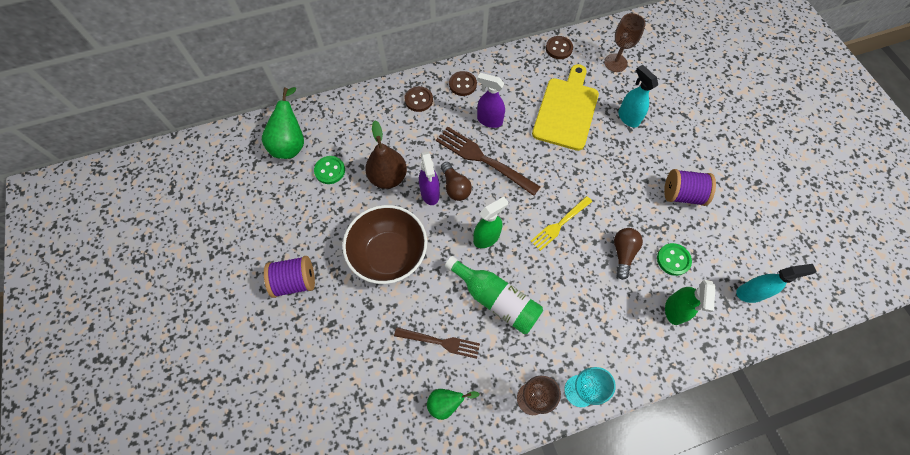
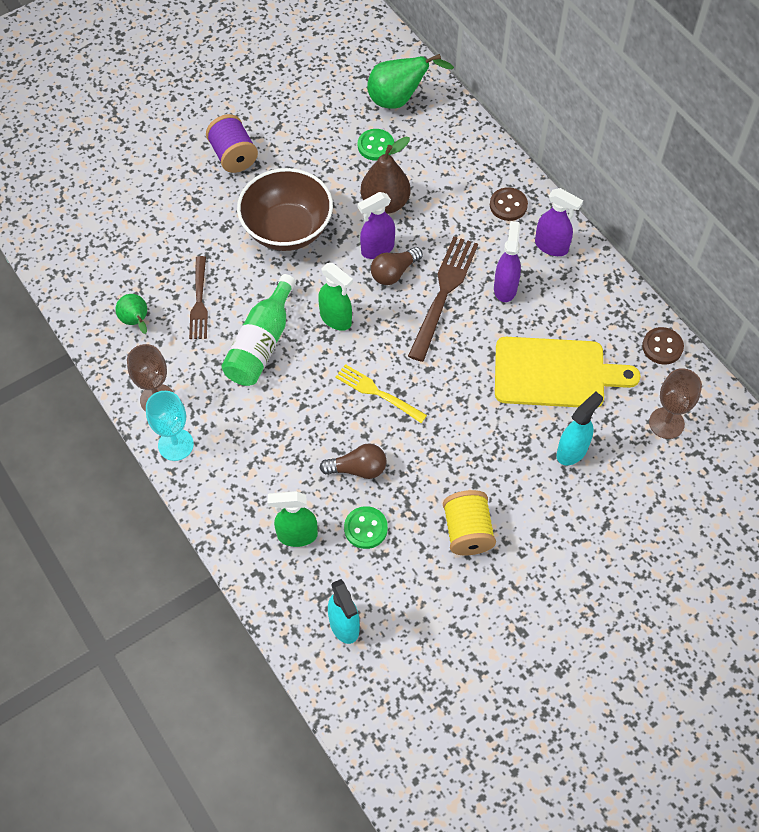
camera: 75 degrees right, 5 degrees down
brown button [449,71,477,96] -> purple spray bottle [535,188,583,256]
purple spool [664,169,716,206] -> yellow spool [443,490,496,555]

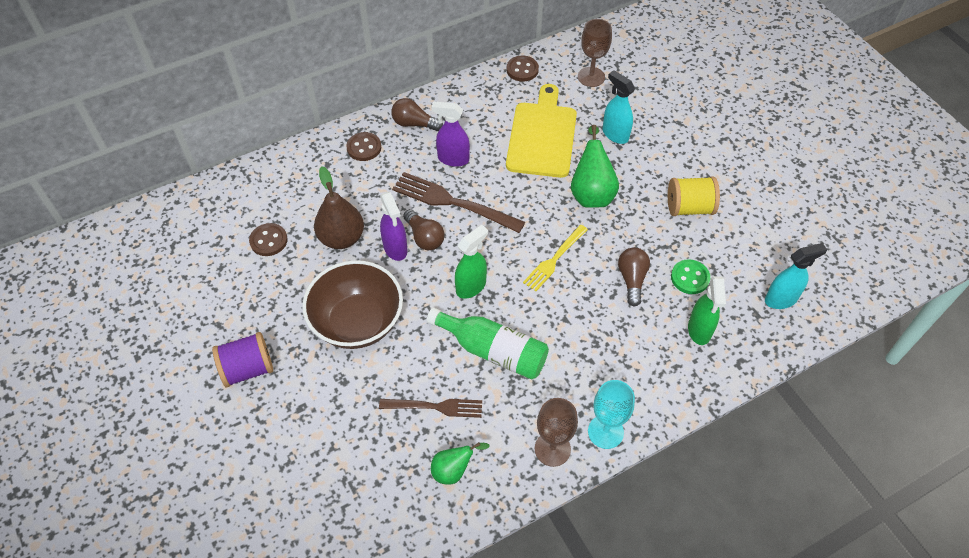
camera: 85 degrees left, 5 degrees down
green button [358,129,394,161] -> brown button [249,223,288,256]
green pear [367,54,454,109] -> green pear moved to [571,125,619,208]
purple spray bottle [535,188,583,256] -> brown light bulb [391,98,443,131]

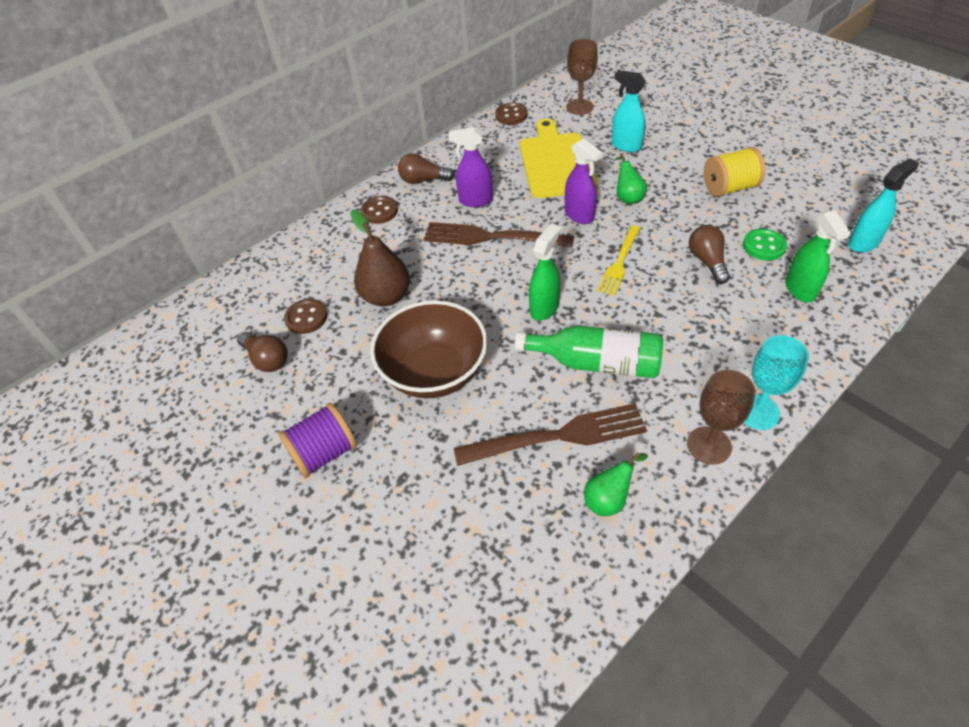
camera: 10 degrees left, 5 degrees down
brown fork [379,399,482,418] -> brown fork [454,403,647,466], size x1.57
purple spray bottle [380,192,407,261] -> purple spray bottle moved to [565,138,603,224]
brown light bulb [403,209,444,250] -> brown light bulb moved to [237,332,288,372]
green pear [571,125,619,208] -> green pear [617,153,647,205], size x0.60

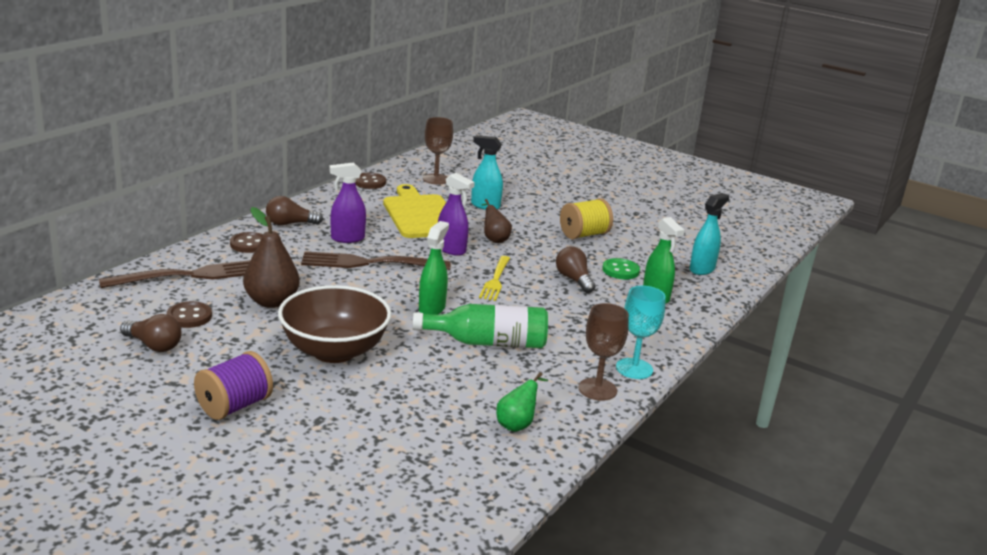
camera: 20 degrees left, 25 degrees down
brown fork [454,403,647,466] -> brown fork moved to [99,260,250,288]
green pear [617,153,647,205] -> brown pear [482,199,512,243]

